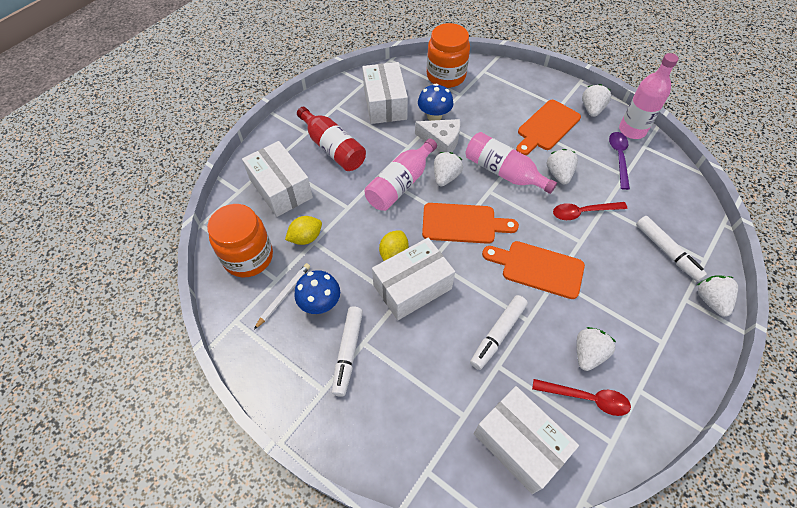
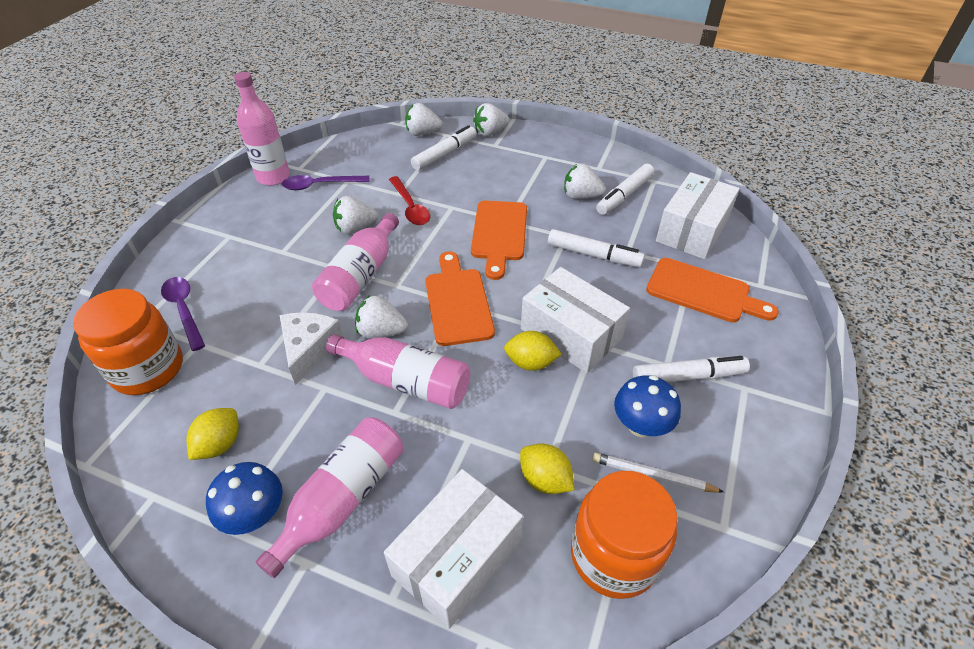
camera: 105 degrees left, 10 degrees down
red bottle [297,107,366,171] -> pink bottle [256,417,404,578]
white box [362,62,408,124] -> yellow lemon [186,408,239,460]
blue mushroom [418,84,454,121] -> blue mushroom moved to [206,462,283,535]
orange cutting board [516,100,581,155] -> orange cutting board moved to [646,258,779,322]
red spoon [532,379,631,416] -> white marker [596,164,654,215]
white strawberry [582,84,611,117] -> white strawberry moved to [405,103,443,136]
none -> purple spoon [161,277,205,351]

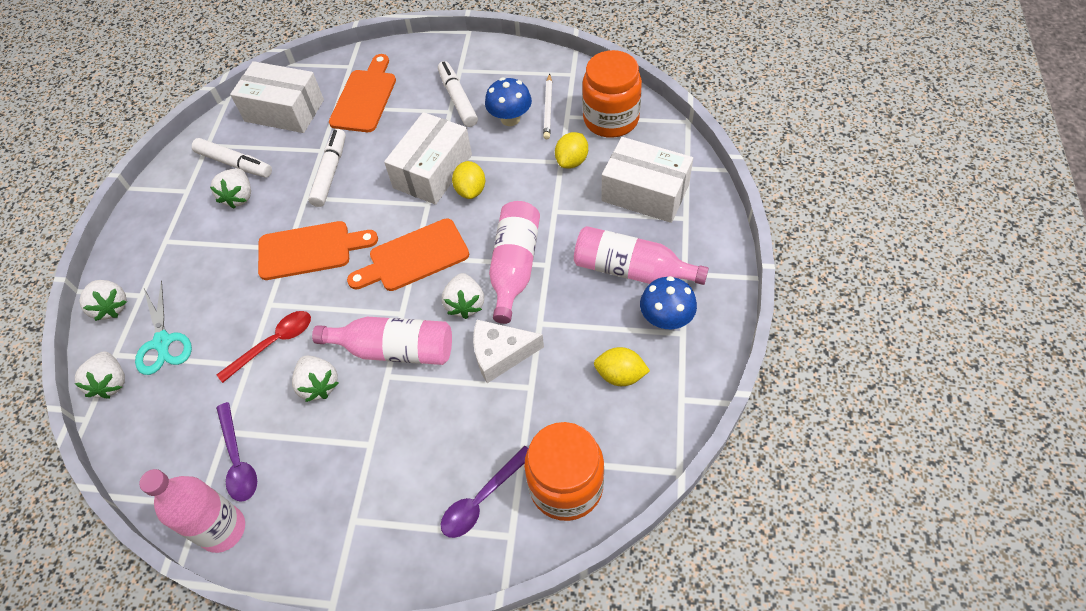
camera: 100 degrees left, 10 degrees up
white marker [411,125,477,171] -> turquoise scissors [135,280,192,375]

